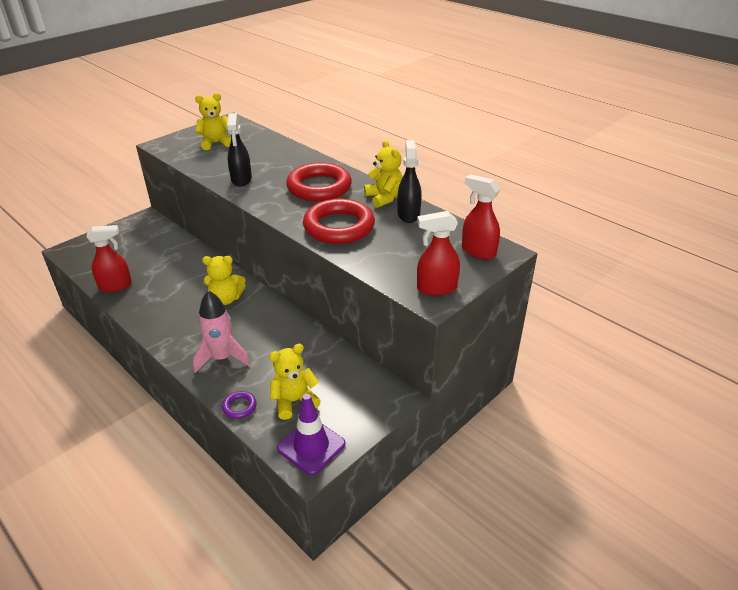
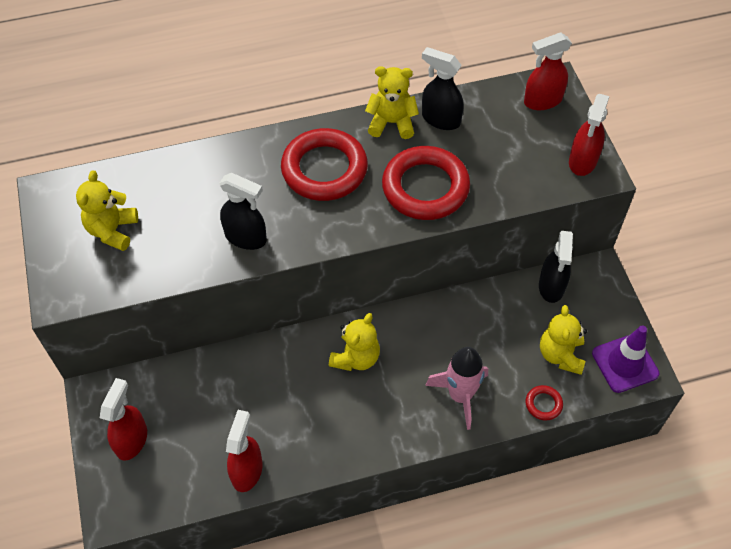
camera: 60 degrees left, 20 degrees up
purple ring [222,391,257,419] -> red ring [526,385,563,421]
none -> red spray bottle [100,378,147,461]
none -> black spray bottle [539,231,573,303]

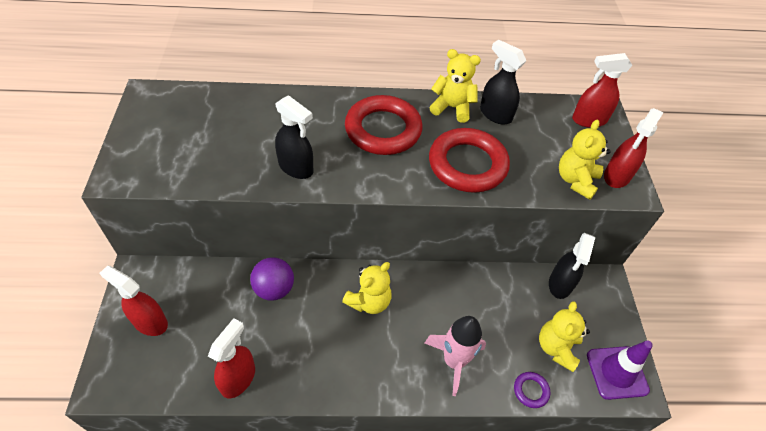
camera: 10 degrees right, 5 degrees down
yellow teddy bear [76,170,138,251] -> yellow teddy bear moved to [559,120,610,200]
red spray bottle [100,378,147,461] -> red spray bottle turned 90 degrees counterclockwise [100,266,168,336]
red ring [526,385,563,421] -> purple ring [514,372,550,408]
none -> purple ball [250,257,294,301]

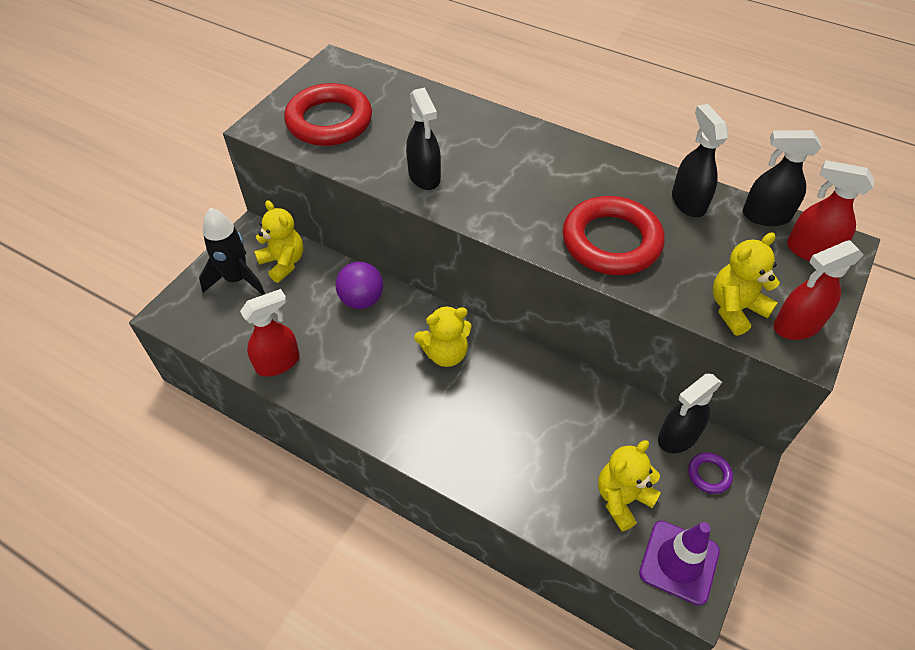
camera: 35 degrees right, 0 degrees up
red spray bottle [100,266,168,336] -> black rocket [199,208,265,295]
red ring [345,95,422,155] -> red ring moved to [284,83,372,146]
pink rocket [425,316,486,396] -> none
yellow teddy bear [429,49,481,123] -> yellow teddy bear moved to [254,200,303,283]
purple ring [514,372,550,408] -> purple ring moved to [688,453,733,494]
none -> black spray bottle [742,130,821,226]

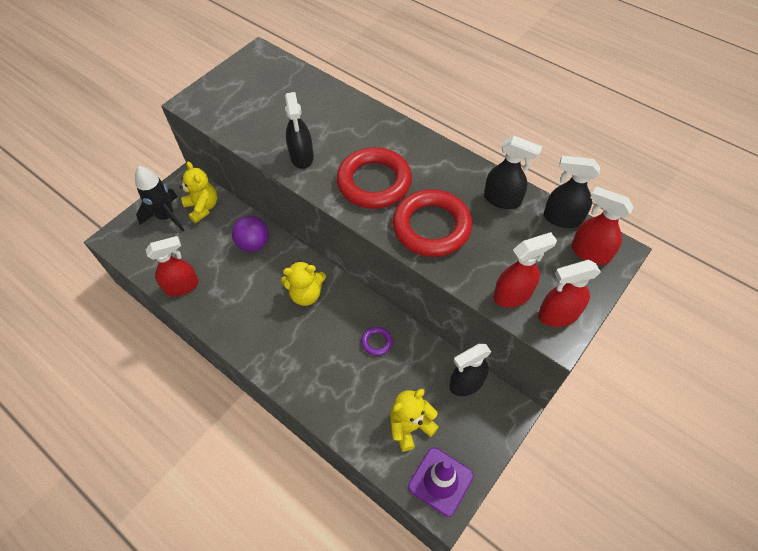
camera: 10 degrees right, 5 degrees up
red ring [284,83,372,146] -> red ring moved to [336,147,412,209]
black spray bottle [672,104,728,217] -> black spray bottle turned 120 degrees clockwise [484,136,542,209]
purple ring [688,453,733,494] -> purple ring moved to [361,327,393,356]
yellow teddy bear [713,232,780,336] -> red spray bottle [493,232,557,307]

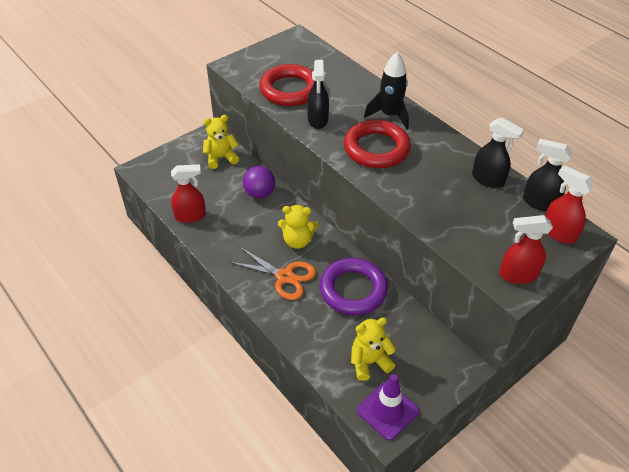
camera: 10 degrees right, 10 degrees down
black rocket [135,166,184,232] -> black rocket moved to [364,52,409,129]
yellow teddy bear [180,162,217,223] -> yellow teddy bear turned 90 degrees counterclockwise [203,115,239,169]
purple ring [361,327,393,356] -> purple ring [320,258,388,315], size x2.36
red ring [392,189,472,257] -> red ring moved to [260,64,314,106]
black spray bottle [449,344,491,396] -> none
red spray bottle [493,232,557,307] -> none
none -> orange scissors [229,247,316,300]

